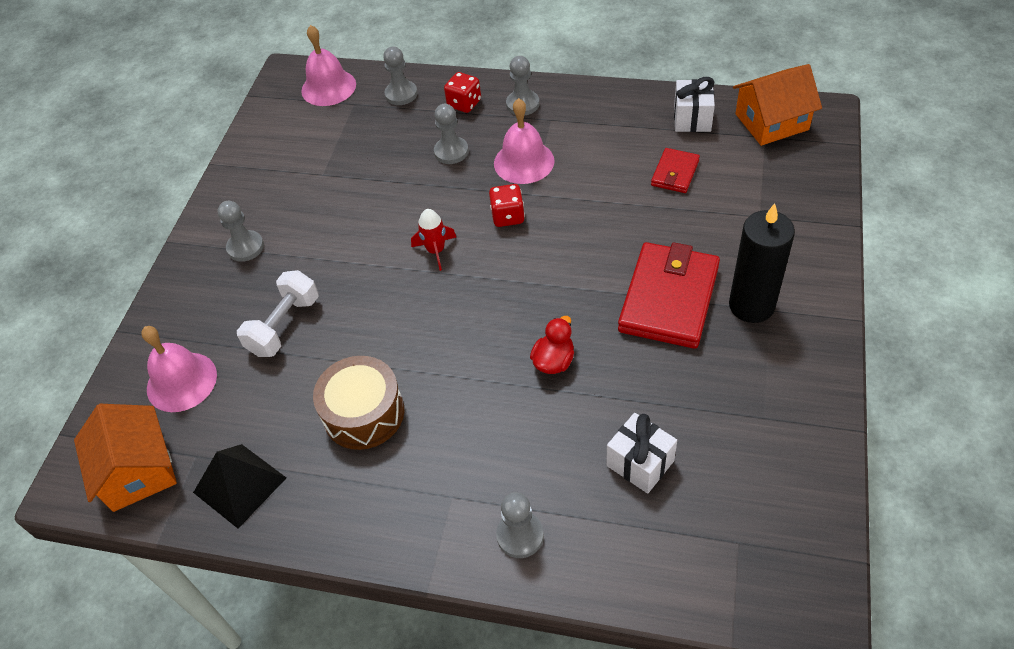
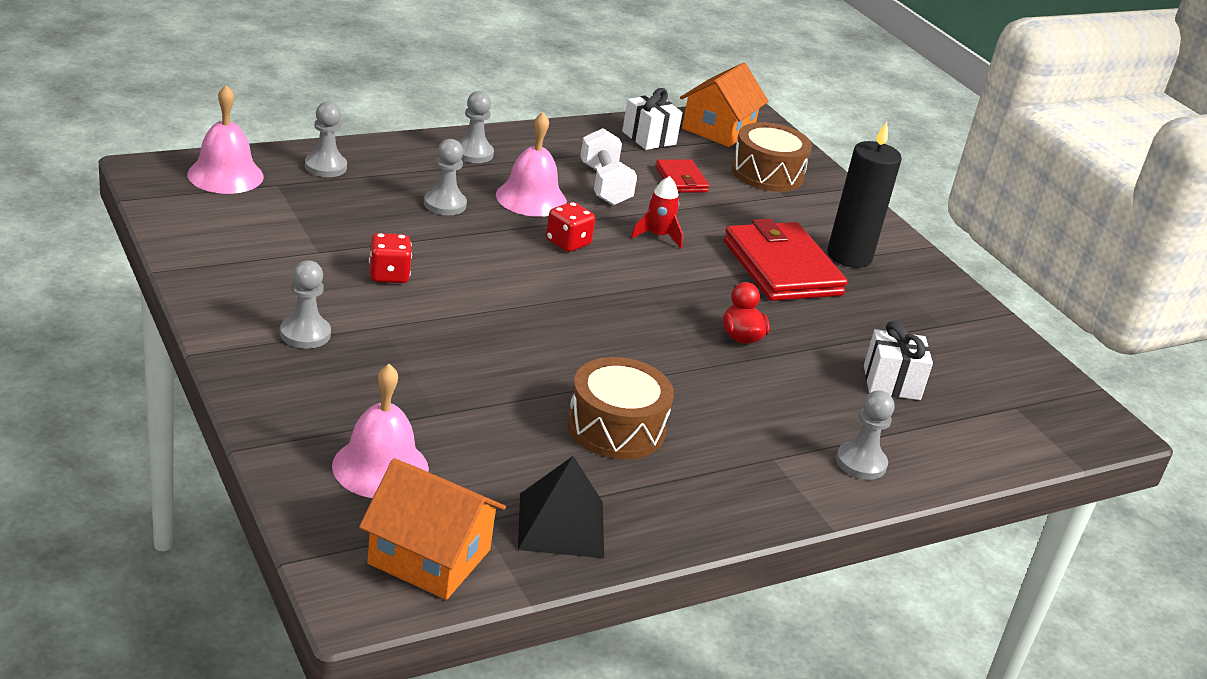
camera: 50 degrees left, 20 degrees down
white dumbbell [237,270,319,357] -> white dumbbell moved to [580,128,637,206]
red rocket [411,209,456,271] -> red rocket moved to [631,176,683,249]
red dice [444,72,481,113] -> red dice moved to [369,233,412,283]
none -> brown drum [731,122,812,192]

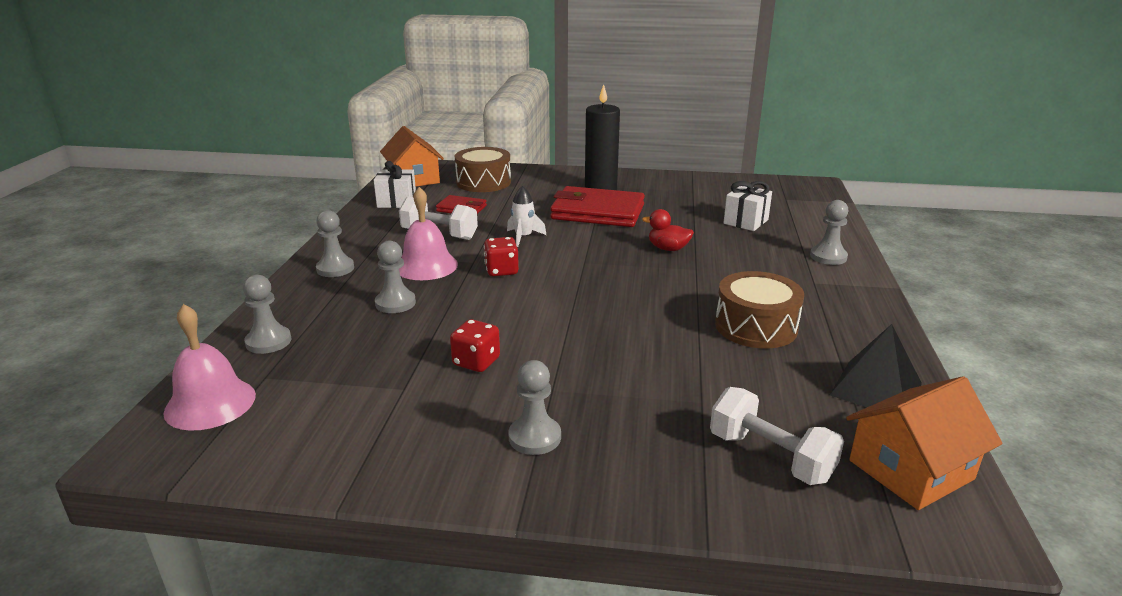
camera: 50 degrees left, 5 degrees down
pink bell [332,364,429,498] -> white dumbbell [710,387,844,485]
red rocket [631,176,683,249] -> white rocket [507,186,546,247]

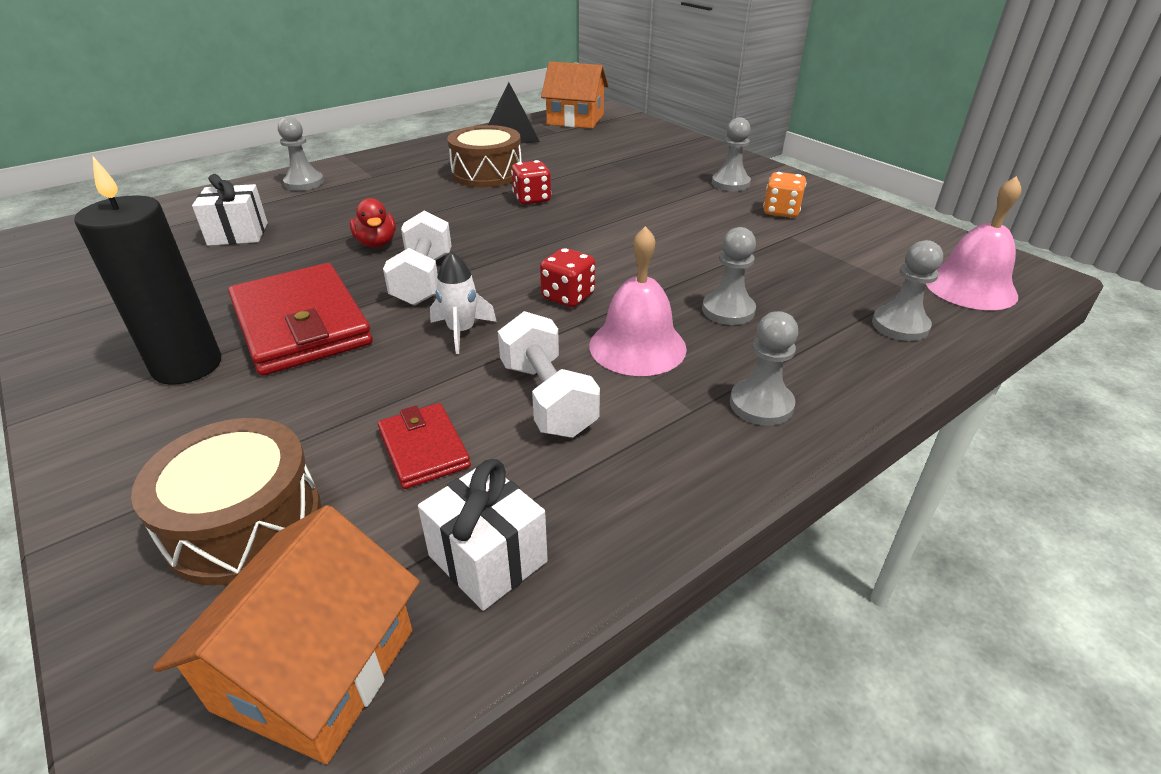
camera: 135 degrees left, 10 degrees up
red dice [450,319,500,372] -> red dice moved to [511,160,551,205]
white dumbbell [710,387,844,485] -> white dumbbell moved to [383,210,451,306]
none -> orange dice [763,172,806,218]

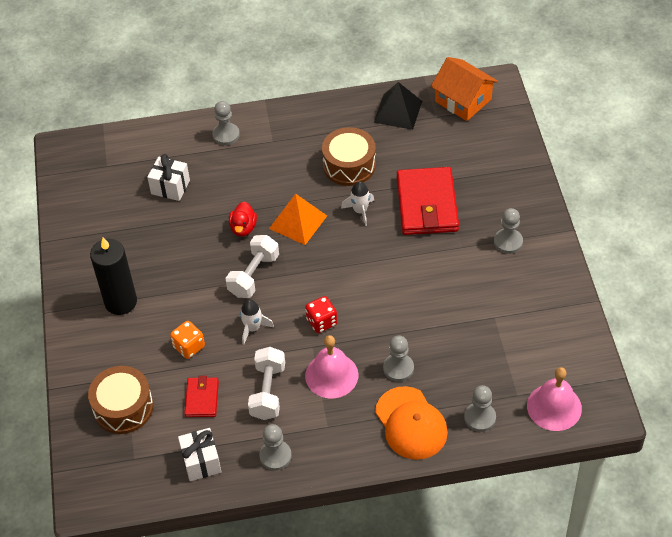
camera: 30 degrees right, 15 degrees up
orange house [153,505,420,764] -> none
red wallet [228,263,373,376] -> red wallet moved to [397,167,459,235]
red dice [511,160,551,205] -> white rocket [341,181,374,226]
grey pawn [730,311,798,426] -> grey pawn moved to [259,424,292,471]
orange dice [763,172,806,218] -> orange dice moved to [170,321,205,359]
none -> orange pyramid [269,194,327,245]
none -> orange cap [375,386,448,460]

